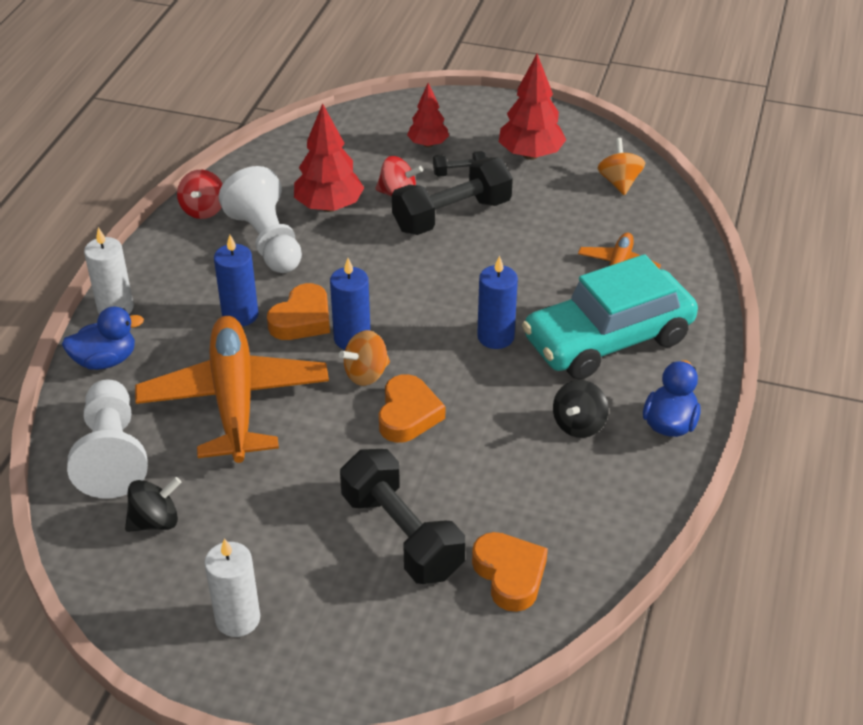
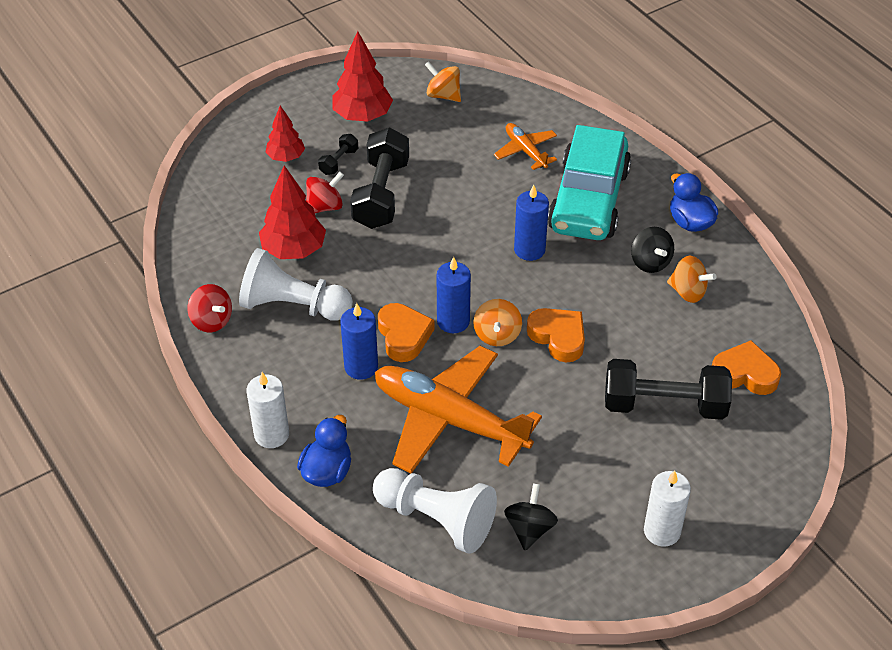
camera: 50 degrees left, 5 degrees up
none -> orange spinning top [667,256,716,303]

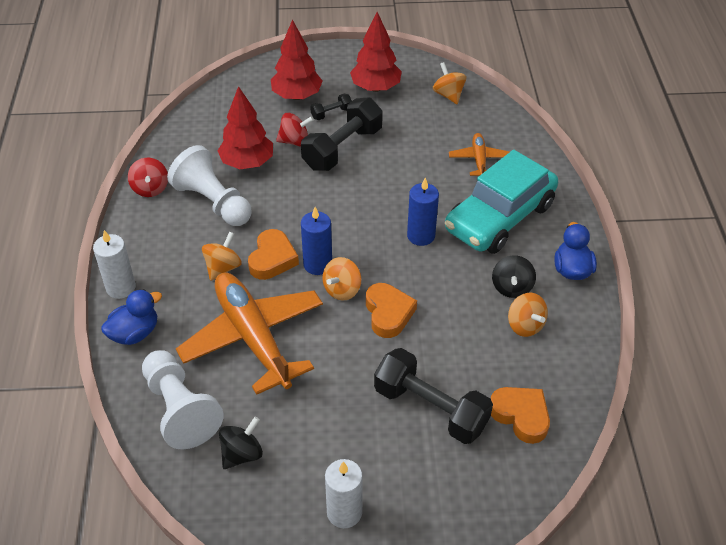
camera: 30 degrees right, 0 degrees up
red tree [265,105,305,162] -> red tree [271,20,323,100], size x1.59
blue candle [340,303,378,380] -> orange spinning top [202,231,242,281]

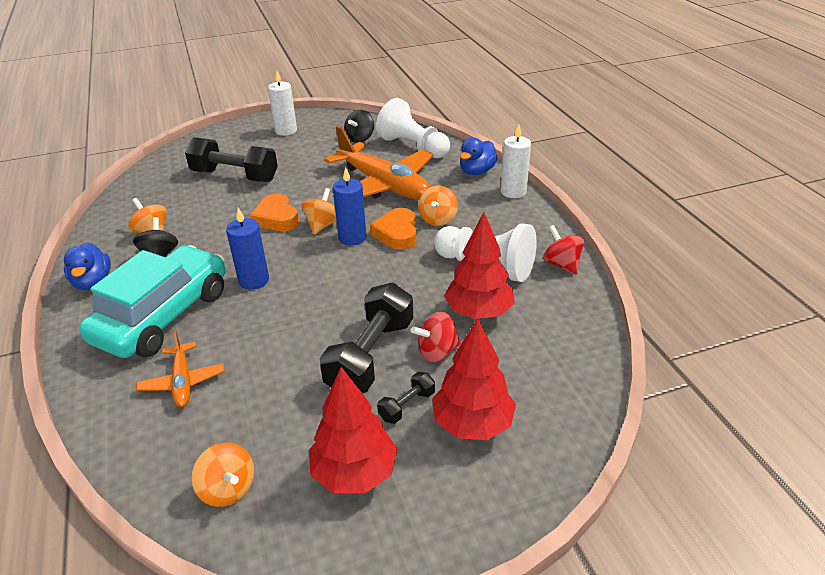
camera: 165 degrees right, 10 degrees down
orange heart [491,387,550,444] -> none

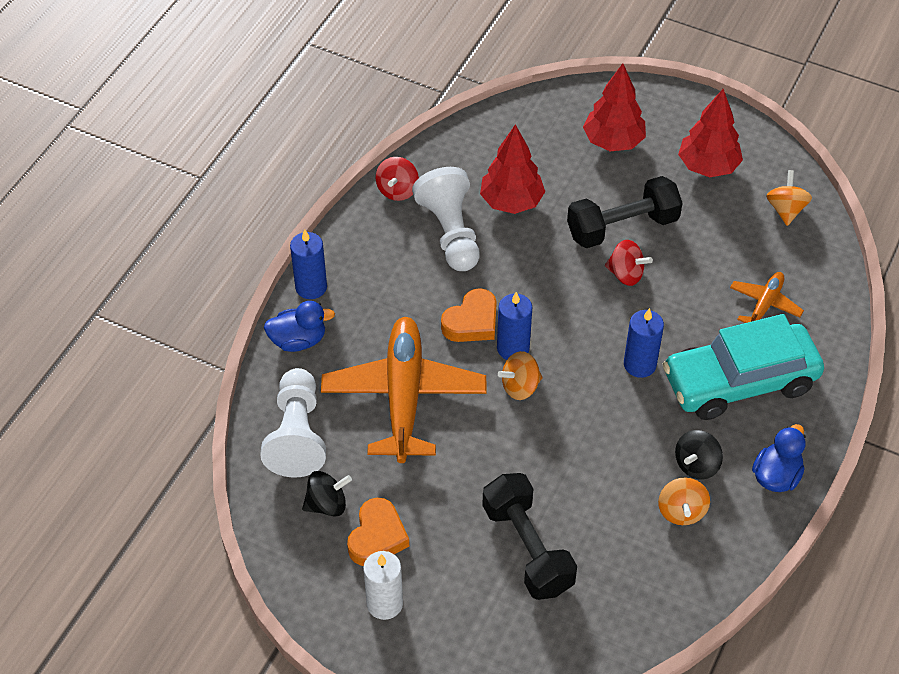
camera: 135 degrees left, 15 degrees up
orange heart [250,193,299,231] -> orange heart moved to [347,498,409,566]
black dumbbell [377,372,435,424] -> none
red spinning top [411,312,461,362] -> red spinning top moved to [605,240,653,286]
orange spinning top [418,186,458,226] -> none
white candle [501,125,531,198] -> blue candle [290,229,327,299]

